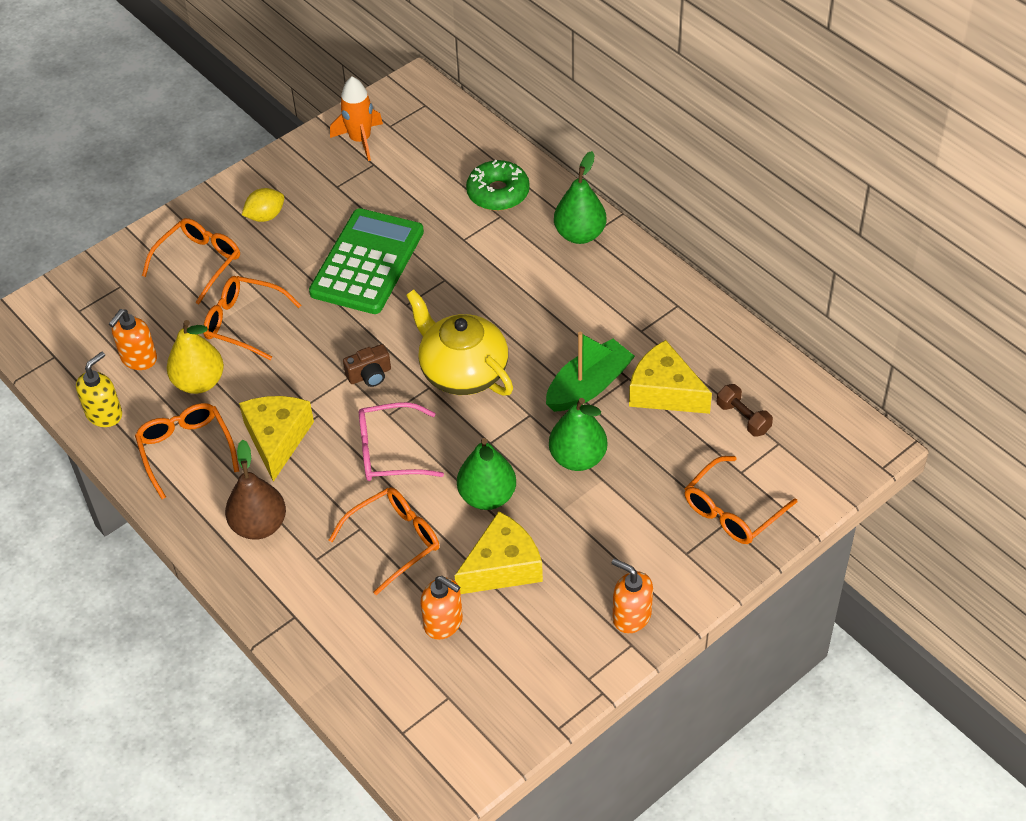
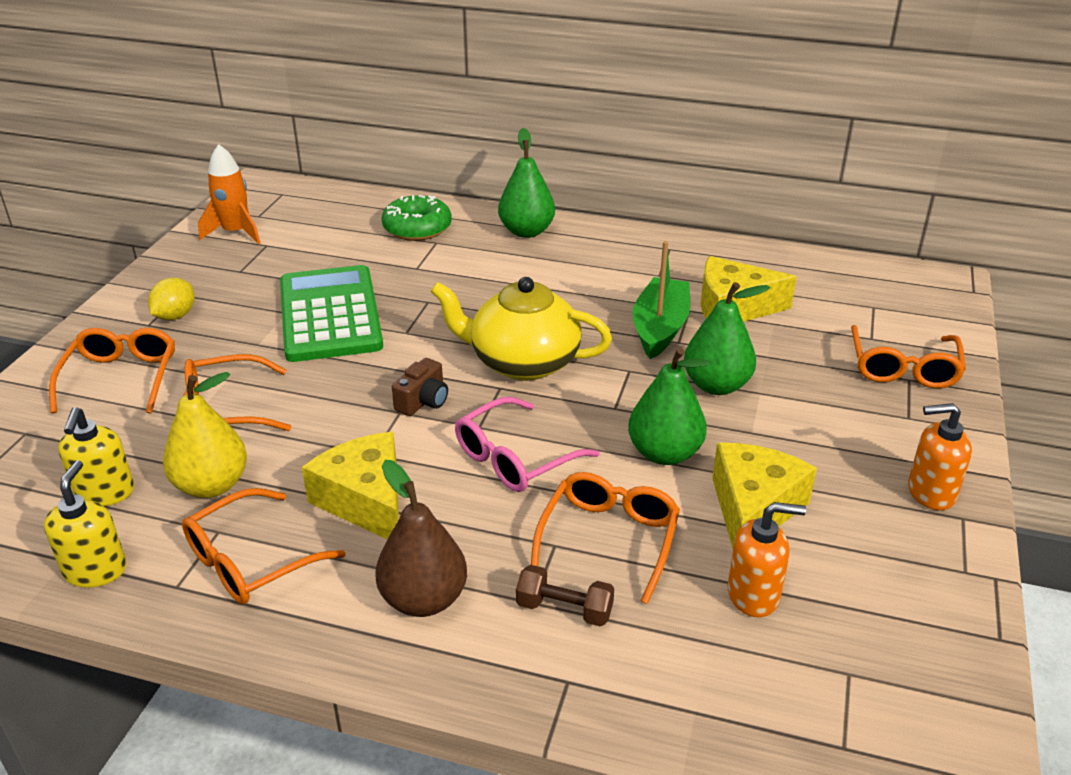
camera: 35 degrees left, 15 degrees down
orange soap dispenser [109,309,157,370] -> yellow soap dispenser [58,407,134,506]
orange glasses [135,403,239,499] -> orange glasses turned 75 degrees counterclockwise [182,488,345,604]
brown dumbbell [717,384,773,437] -> brown dumbbell moved to [516,565,614,626]

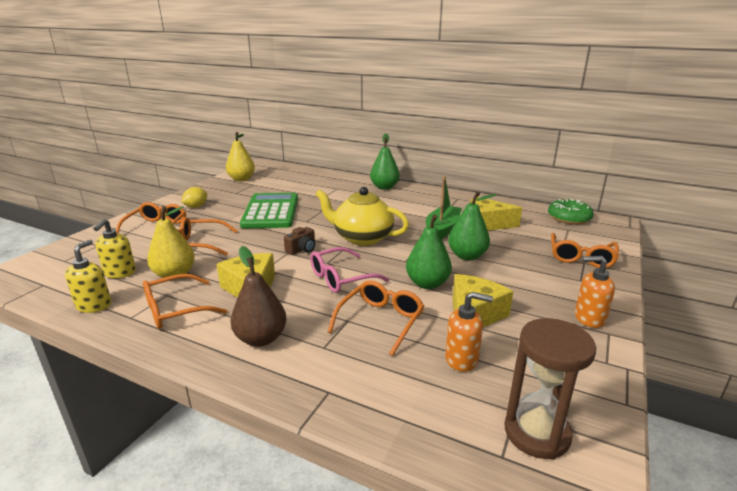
camera: 10 degrees right, 10 degrees down
orange rocket [198,144,261,244] -> yellow pear [226,132,255,181]
green donut [382,195,452,241] -> green donut moved to [548,199,594,225]
brown dumbbell [516,565,614,626] -> none
none -> brown hourglass [505,318,596,460]

